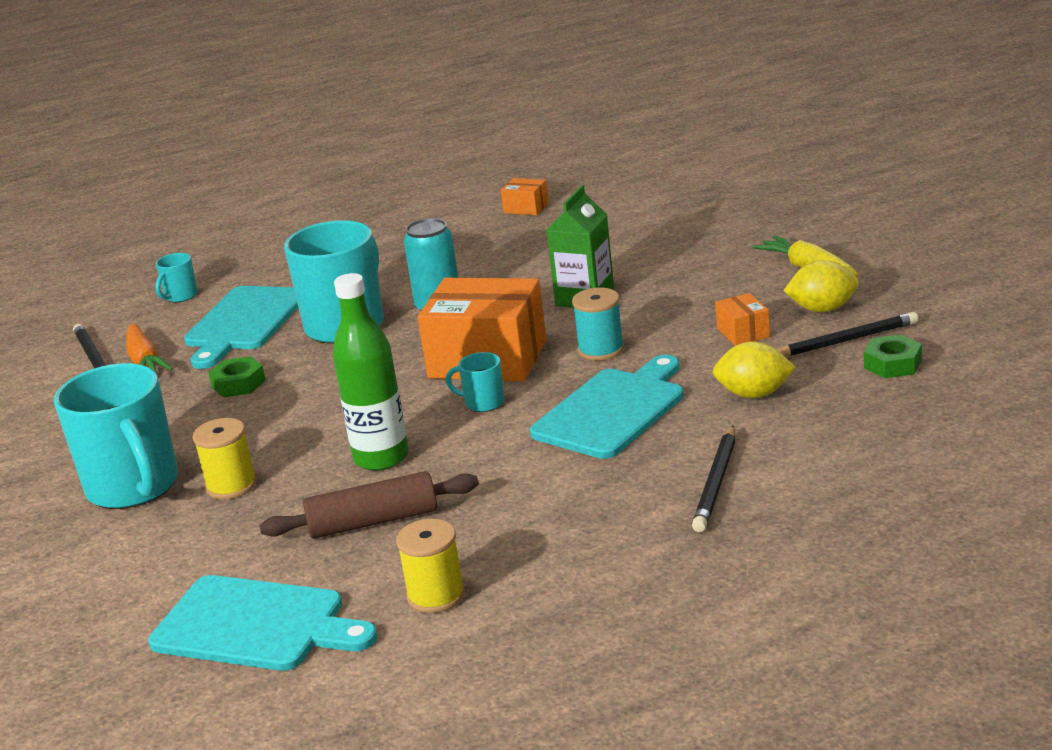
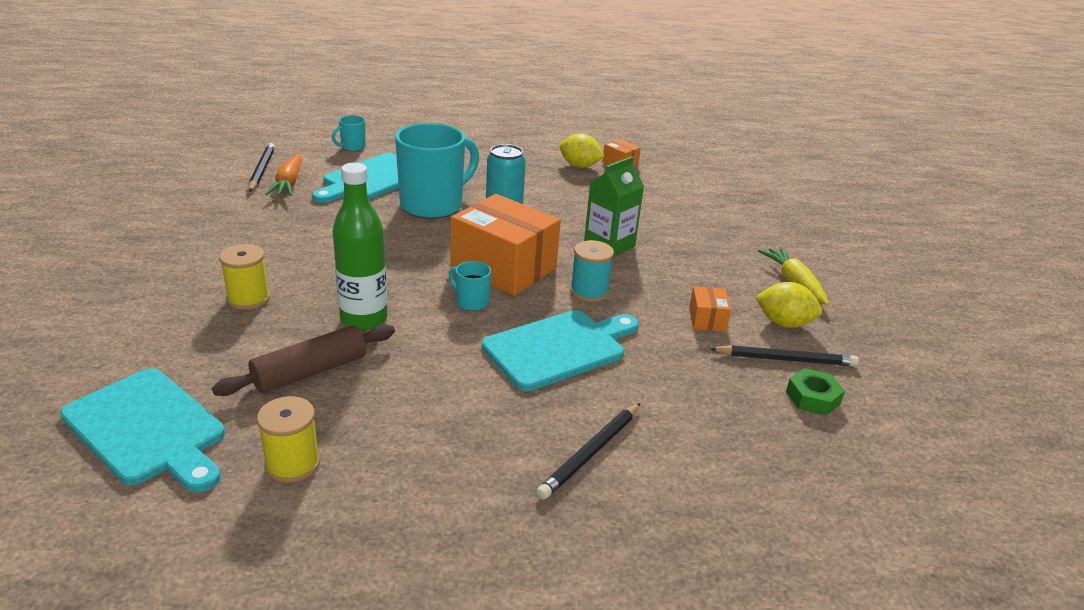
camera: 15 degrees right, 5 degrees up
turquoise mug [54,363,178,509] -> none
green nut [209,356,266,398] -> none
brown rolling pin [259,471,479,539] -> brown rolling pin turned 45 degrees counterclockwise [212,324,395,396]
yellow lemon [713,341,796,398] -> yellow lemon moved to [560,133,604,168]

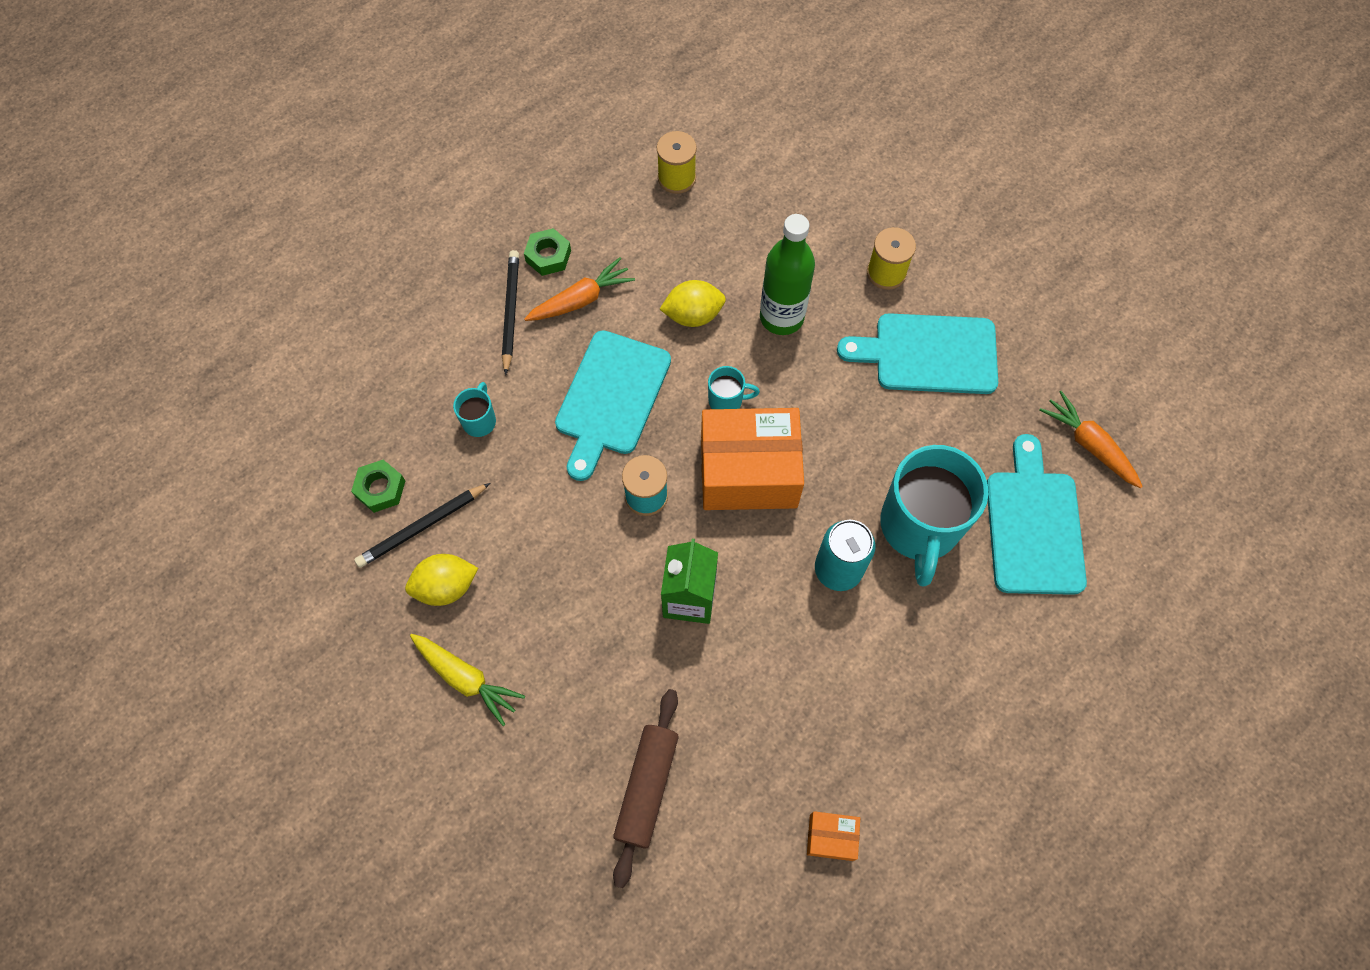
camera: 145 degrees right, 35 degrees up
turquoise cutting board [60,368,225,493] -> turquoise cutting board moved to [837,313,998,394]
brown rolling pin [212,324,395,396] -> brown rolling pin moved to [613,689,679,888]
black pencil [249,143,275,192] -> none
turquoise mug [331,115,366,151] -> turquoise mug moved to [453,382,496,437]
yellow lemon [560,133,604,168] -> yellow lemon moved to [660,280,726,327]
orange box [689,286,731,332] -> none
none -> green nut [524,228,571,276]
none -> orange carrot [524,257,635,321]

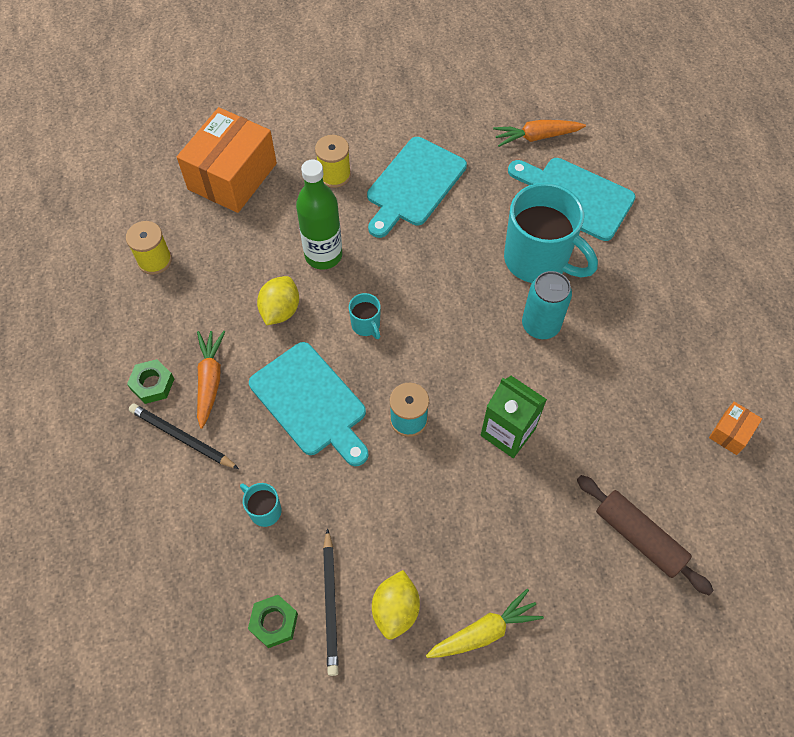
camera: 60 degrees left, 5 degrees down
orange box [701,408,804,510] -> orange box moved to [177,107,277,213]
turquoise mug [708,366,760,409] -> turquoise mug turned 120 degrees clockwise [349,293,381,339]

